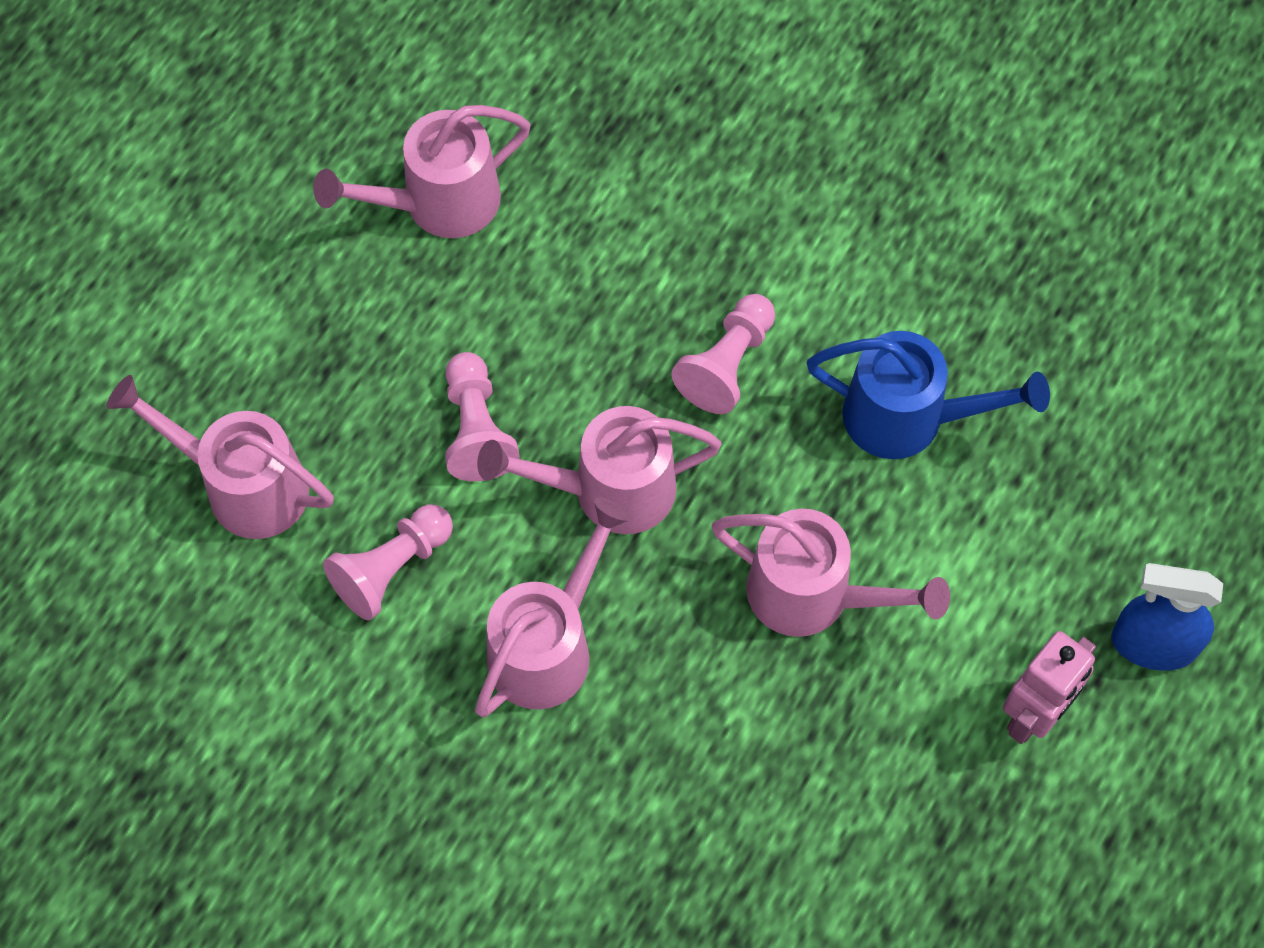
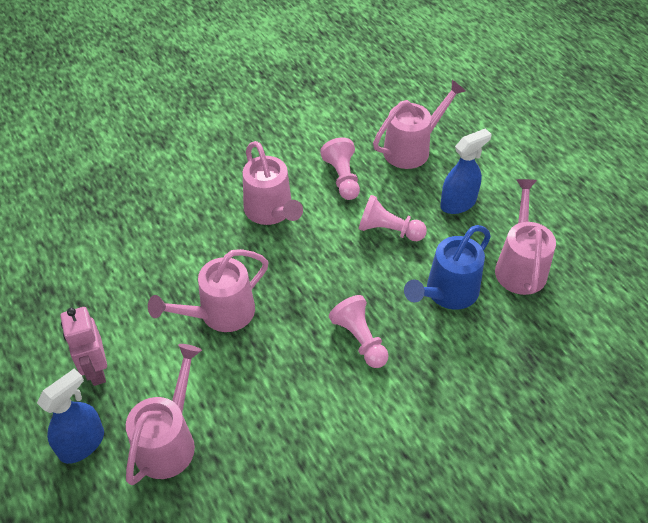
camera: 120 degrees right, 15 degrees down
pink watering can [477,406,722,534] -> pink watering can moved to [126,344,202,485]
blue watering can [807,331,1050,459] -> blue watering can moved to [404,225,491,310]
none -> blue spray bottle [440,128,492,214]

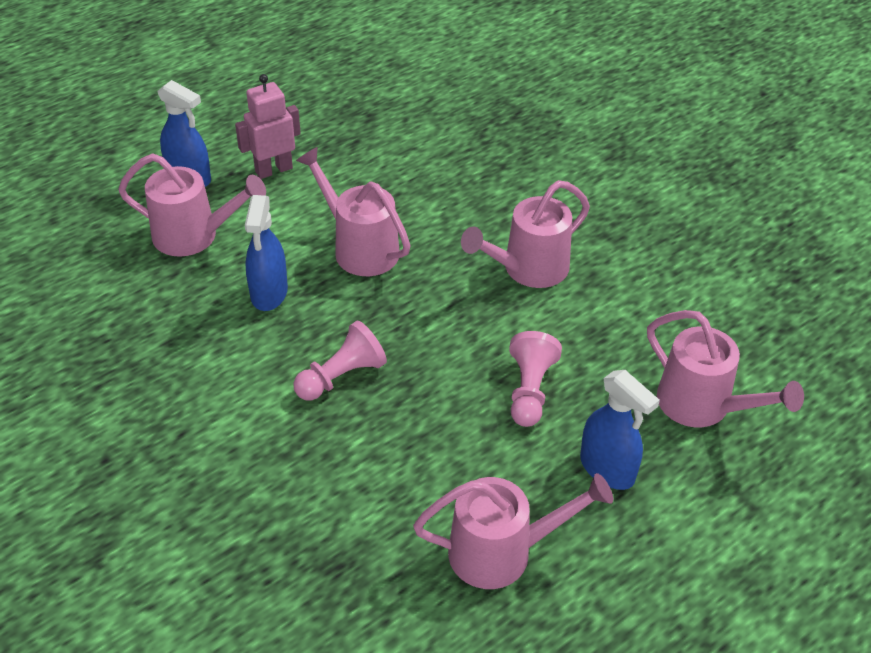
camera: 80 degrees right, 5 degrees down
pink pawn [320,137,360,200] -> none
blue watering can [404,225,491,310] -> none
none -> blue spray bottle [245,195,288,311]

